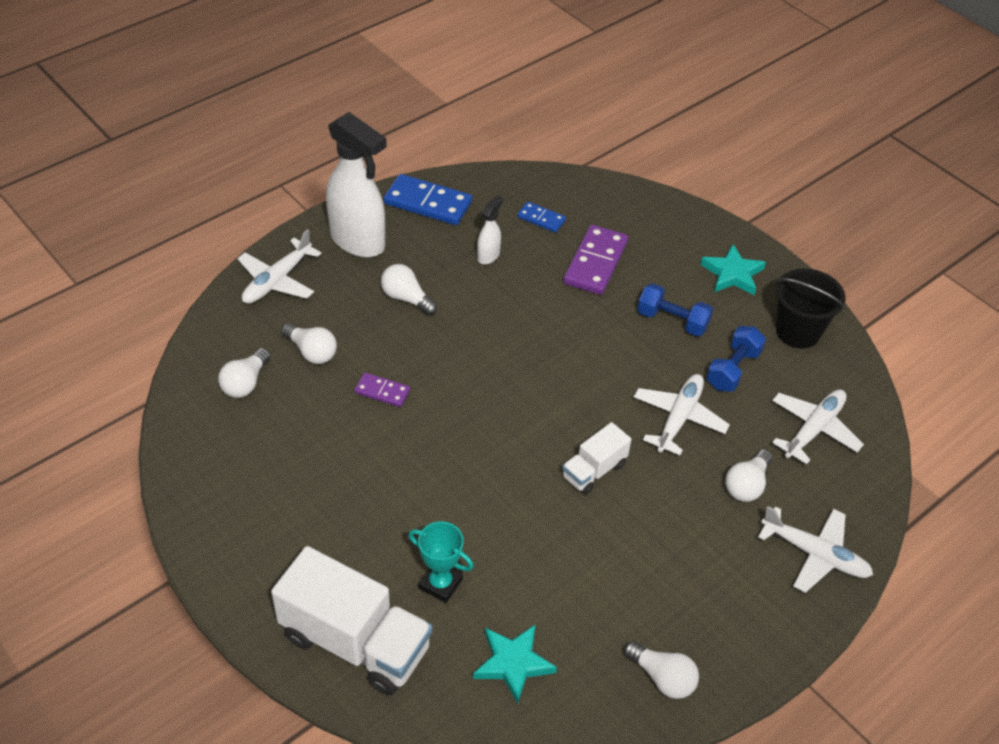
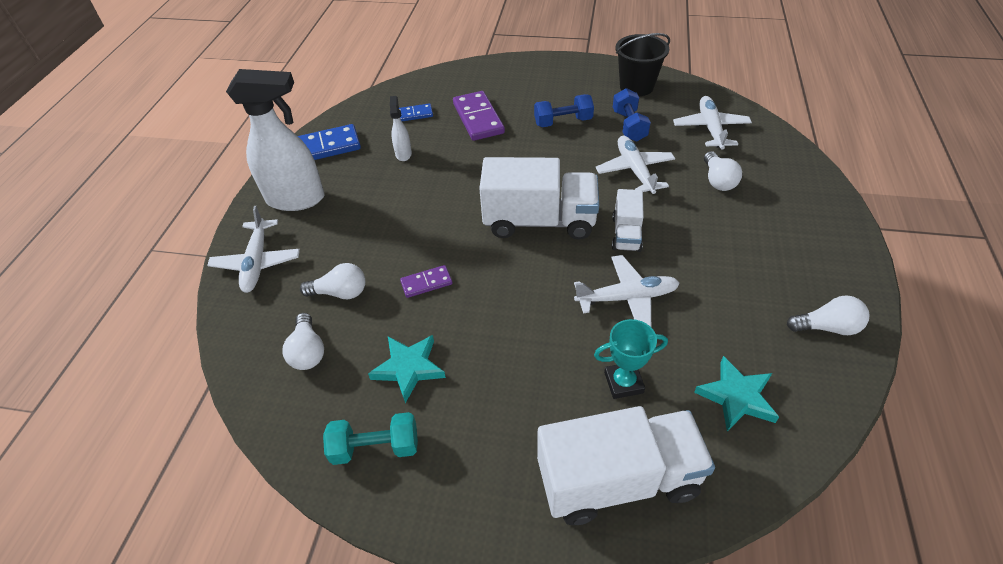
camera: 35 degrees left, 0 degrees up
white light bulb [381,264,437,315] -> none
turquoise star [700,244,766,295] -> turquoise star moved to [368,335,446,403]
white plane [758,506,873,593] -> white plane moved to [574,255,679,327]
none -> turquoise dumbbell [323,412,418,465]
none -> white truck [479,157,599,240]

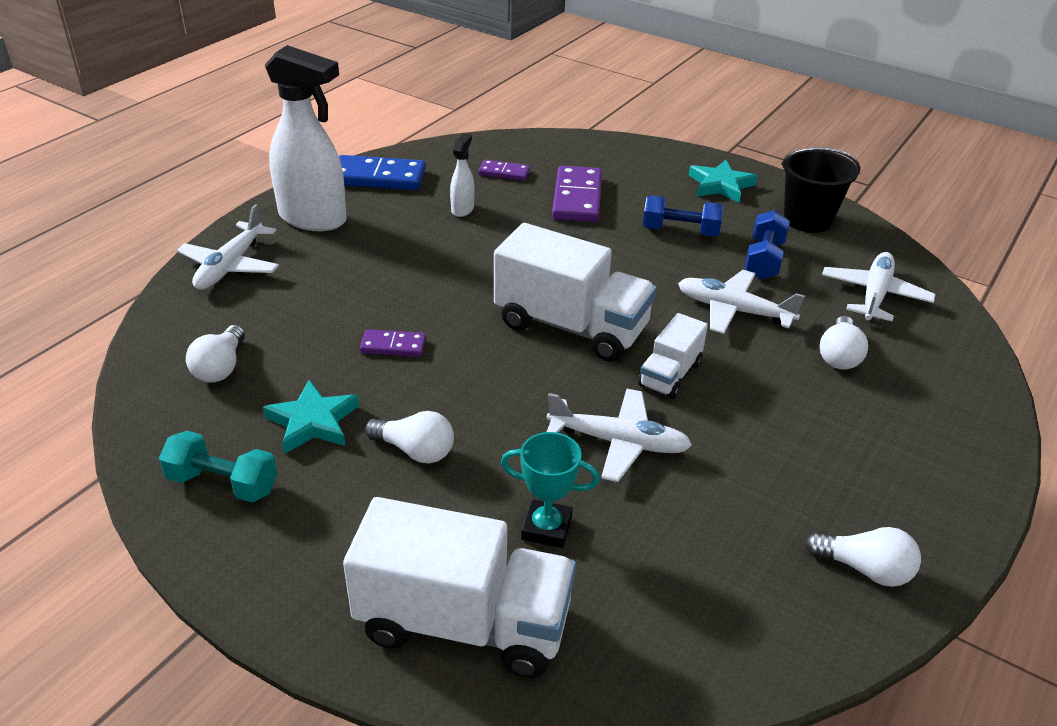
camera: 20 degrees right, 10 degrees down
white light bulb [300,263,365,299] -> white light bulb moved to [365,411,454,464]
blue domino [399,103,433,121] -> purple domino [478,159,530,181]
white plane [596,136,675,194] -> white plane turned 75 degrees counterclockwise [678,270,805,334]
turquoise star [694,356,779,431] -> turquoise star moved to [689,160,757,202]

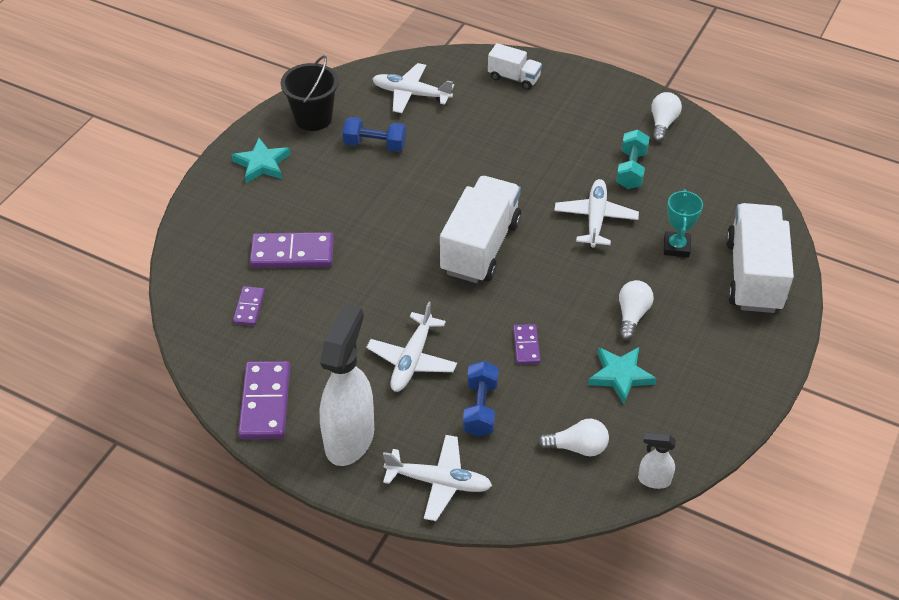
camera: 95 degrees left, 10 degrees up
turquoise dumbbell [159,431,277,502] -> turquoise dumbbell moved to [616,130,650,189]
blue domino [339,155,426,190] -> purple domino [238,361,290,439]
white spray bottle [450,133,474,217] -> white spray bottle moved to [638,432,676,489]
white truck [638,313,708,399] -> white truck moved to [488,43,542,90]
blue dumbbell [643,195,724,236] -> blue dumbbell moved to [463,361,499,437]
white plane [678,270,805,334] -> white plane moved to [366,302,457,392]
white light bulb [820,316,868,370] -> none

